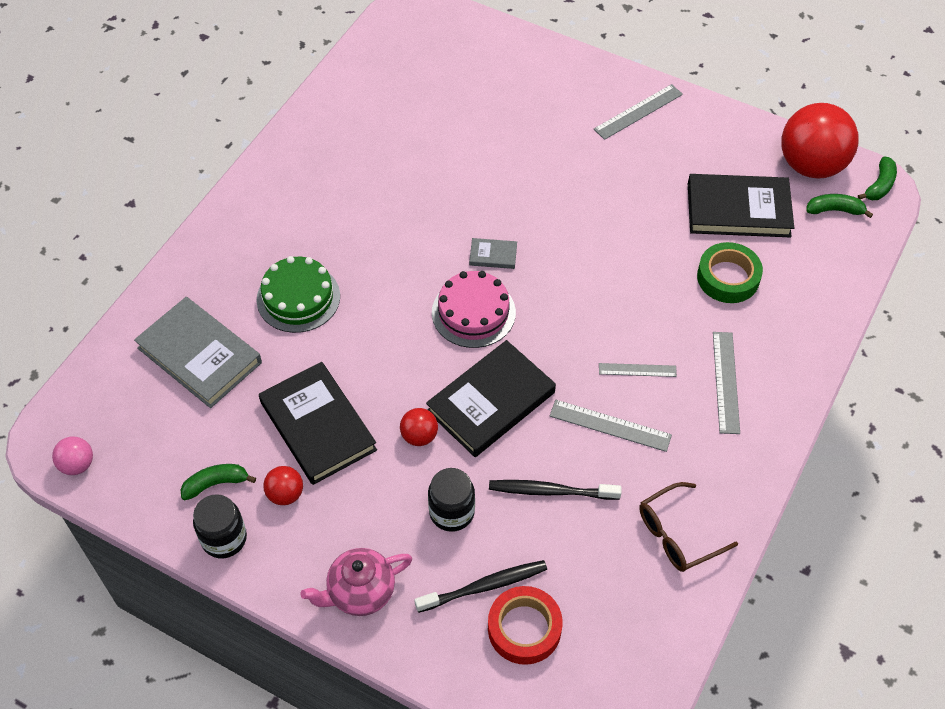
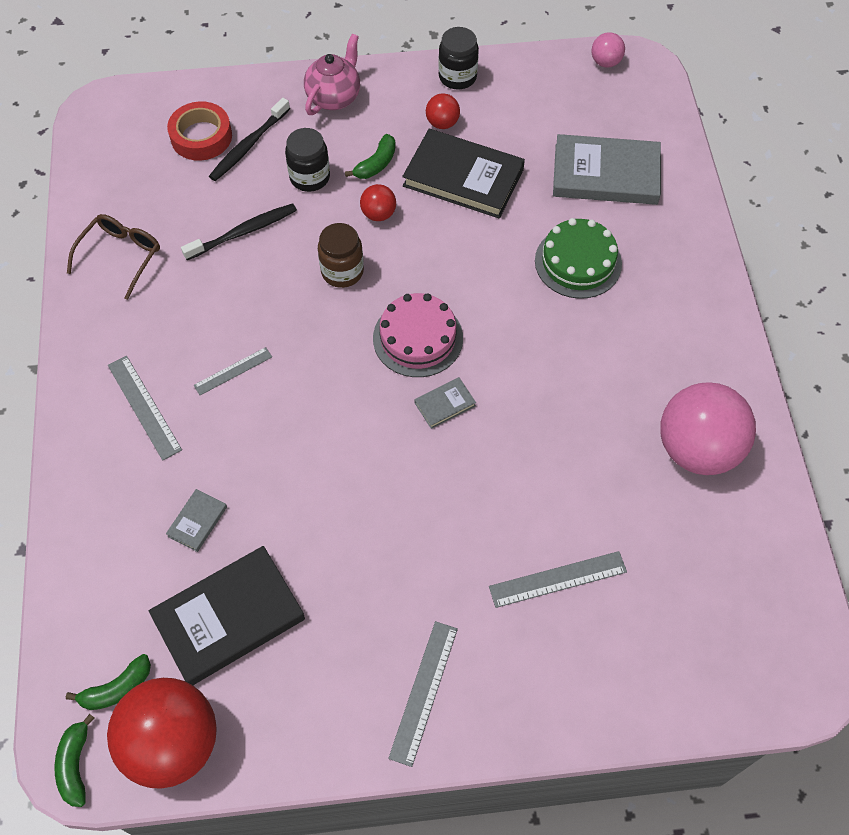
camera: 145 degrees right, 5 degrees up
green banana [181,464,256,500] -> green banana moved to [345,134,396,179]
black book [426,340,556,457] -> brown jar [318,223,364,288]
grey ruler [550,400,672,452] -> grey ruler moved to [489,551,627,608]
green tape [697,242,763,303] -> grey book [166,489,227,552]
none -> pink ball [660,382,756,475]

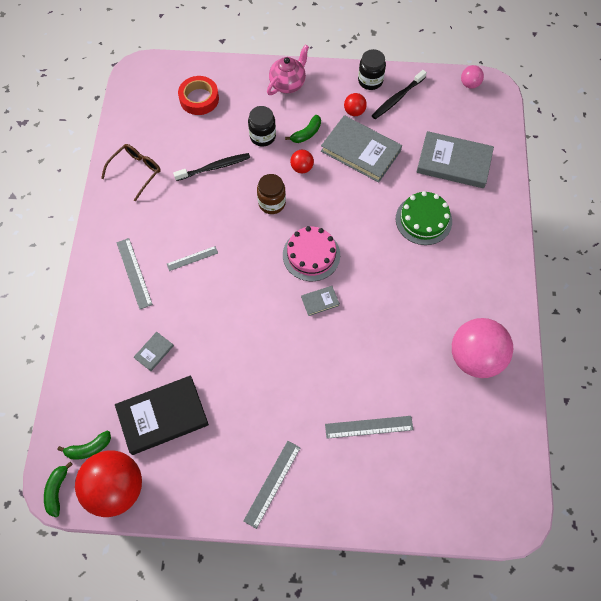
camera: 10 degrees right, 5 degrees up
black toothbrush [209,98,290,181] -> black toothbrush moved to [372,70,427,119]
black book [402,129,525,219] -> grey book [321,115,402,183]

